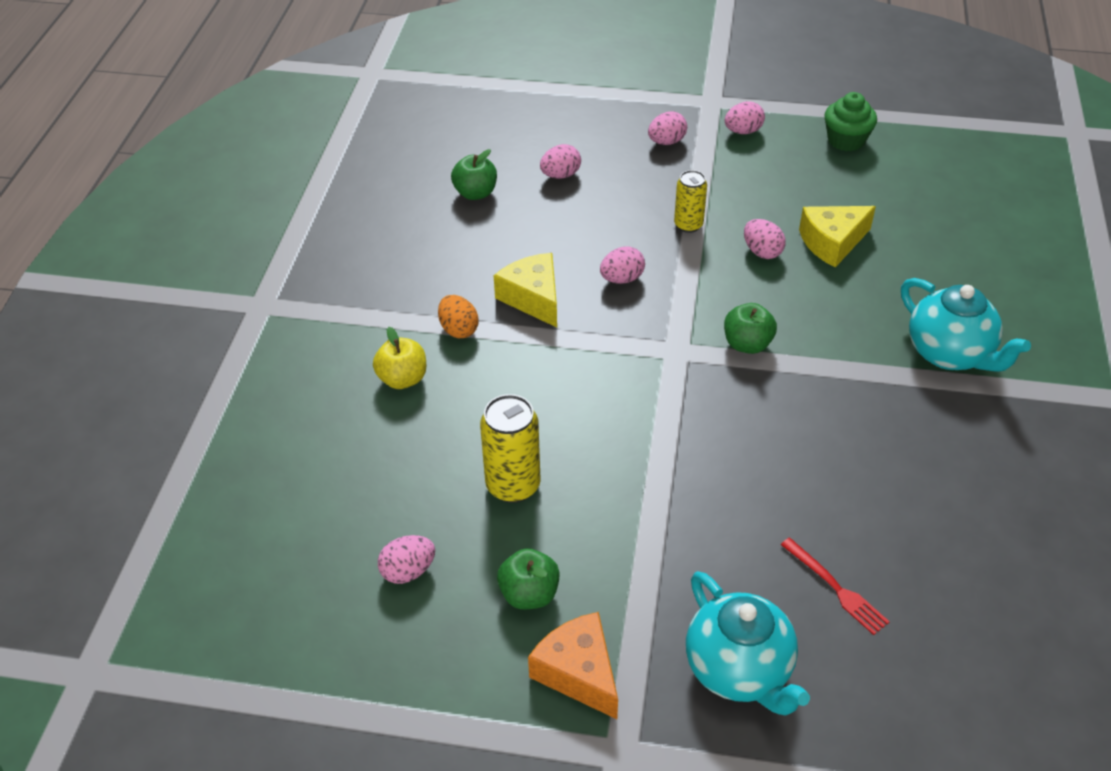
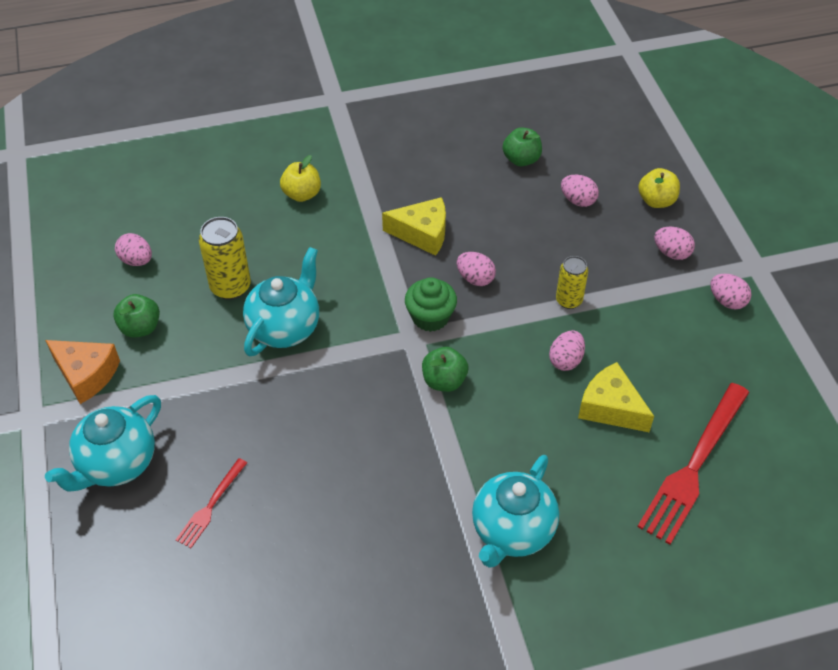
camera: 65 degrees right, 5 degrees up
orange egg [438,295,478,338] -> none
yellow cheese [494,253,557,327] -> yellow cheese turned 60 degrees clockwise [382,197,446,256]
orange cheese [528,612,618,719] -> orange cheese turned 90 degrees clockwise [45,340,120,404]
green cupcake [824,92,877,151] -> green cupcake moved to [405,277,457,332]
none -> turquoise teapot [243,247,319,356]
none -> red fork [637,383,749,545]
none -> yellow apple [638,168,680,208]

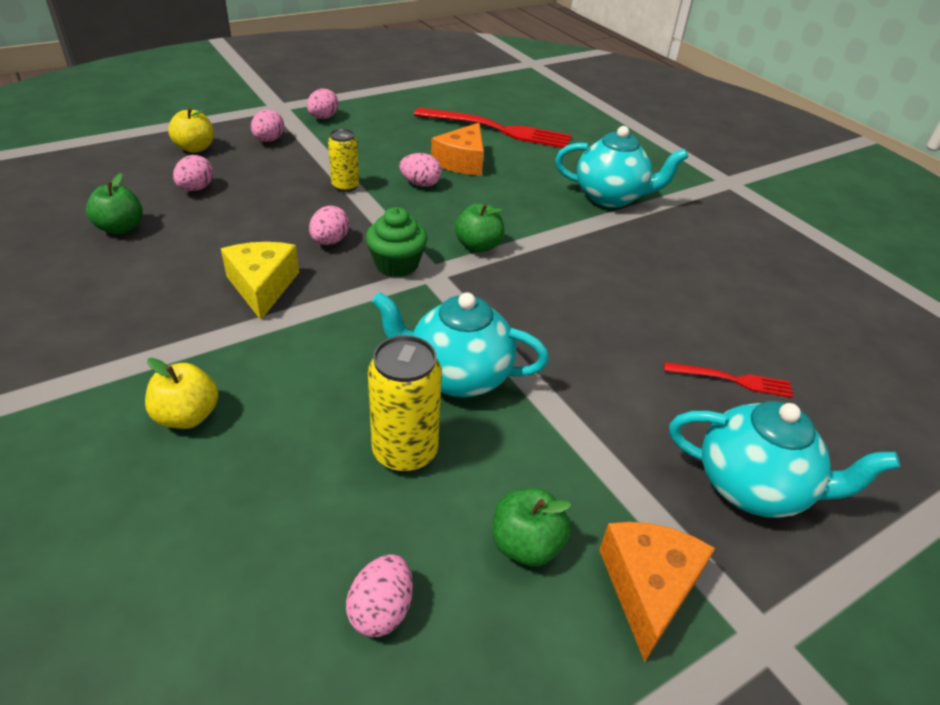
camera: 110 degrees left, 10 degrees down
yellow cheese [578,362,654,432] -> orange cheese [431,123,484,176]

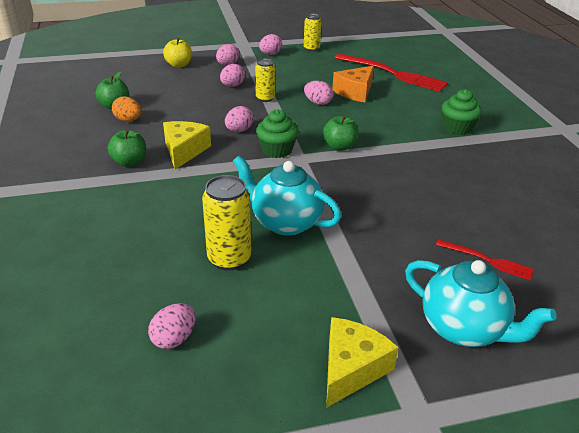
camera: 20 degrees right, 5 degrees down
yellow apple [145,358,219,429] -> none
pink egg [173,155,213,191] -> pink egg moved to [220,64,245,87]
green apple [493,488,572,566] -> green apple moved to [108,130,146,167]
turquoise teapot [555,126,689,208] -> green cupcake [442,89,482,135]
orange cheese [599,522,715,662] -> yellow cheese [326,317,399,408]
none -> orange egg [112,96,142,121]
none -> yellow can [304,14,321,52]

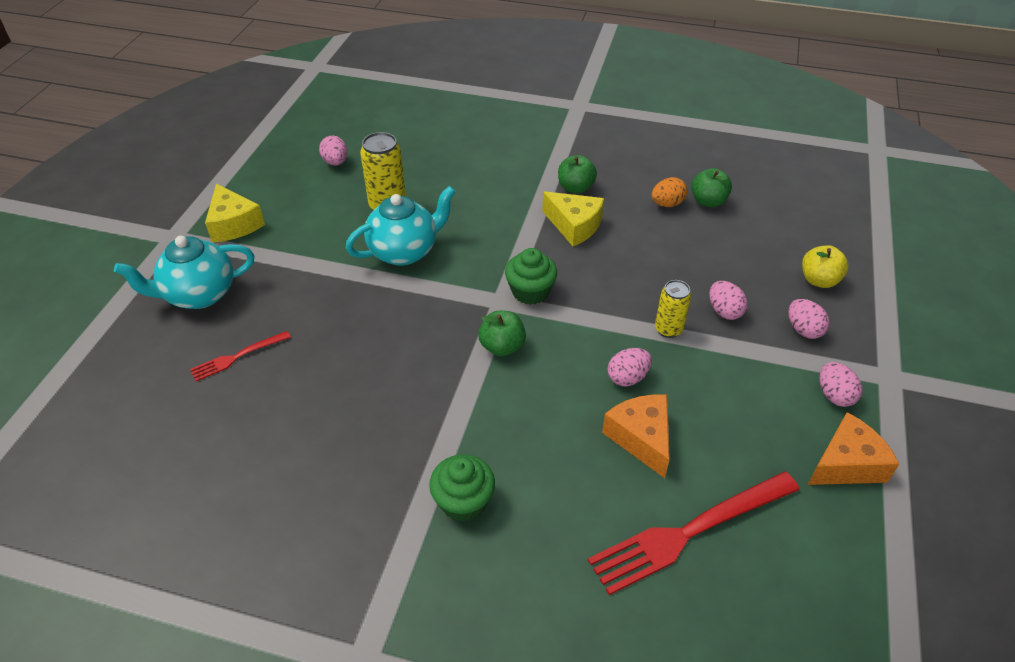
camera: 120 degrees right, 10 degrees up
pink egg [225,106,254,132] -> none
yellow can [304,14,321,52] -> orange cheese [808,412,899,485]

